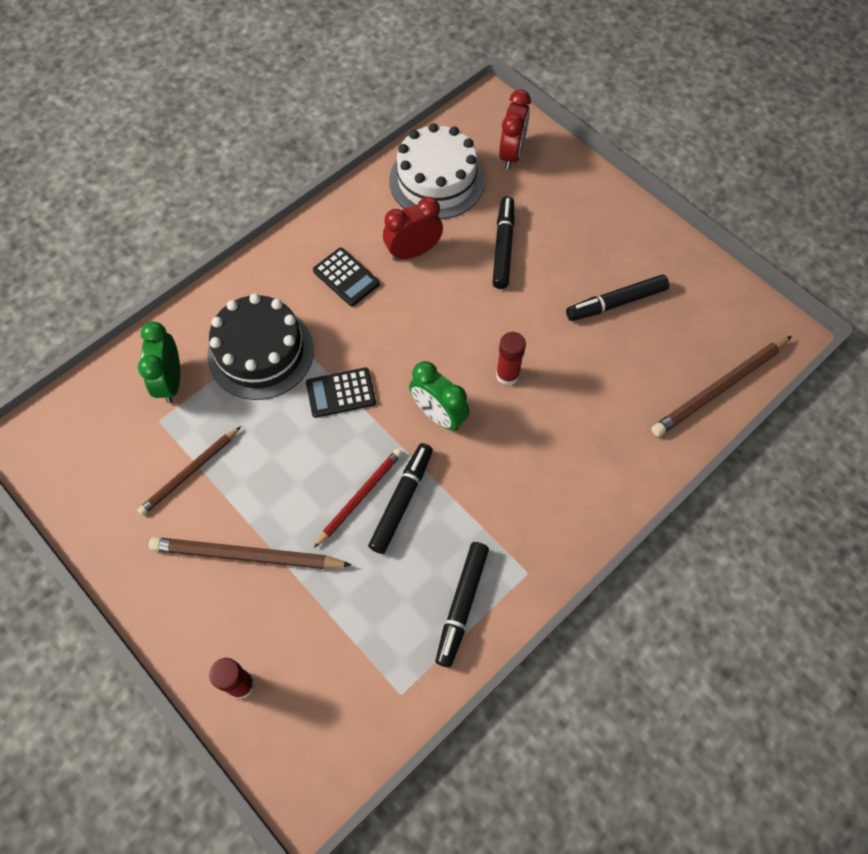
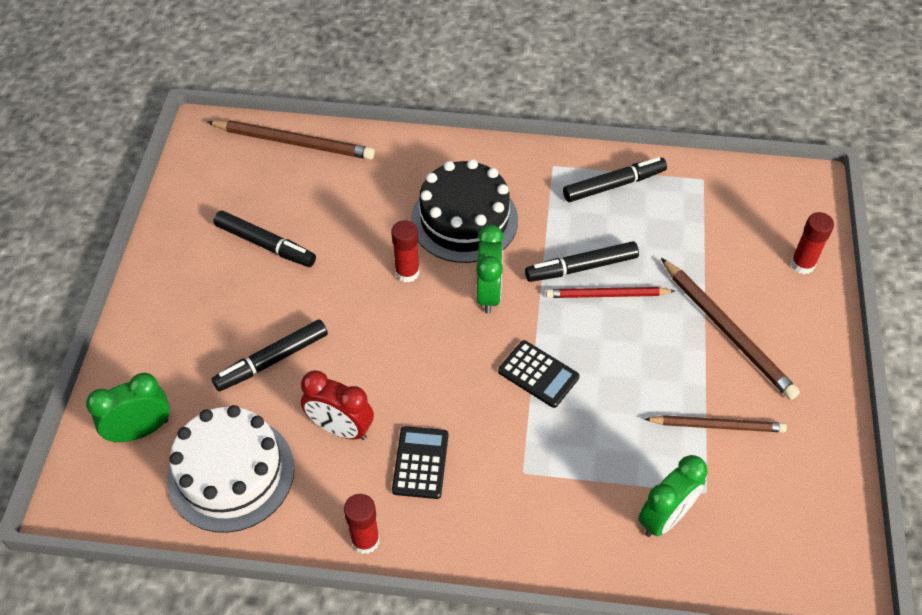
camera: 130 degrees left, 10 degrees down
black cake [207,293,314,400] -> black cake moved to [411,159,518,263]
red clock [499,89,531,170] -> green clock [86,373,170,443]
none -> red glue stick [344,494,380,554]

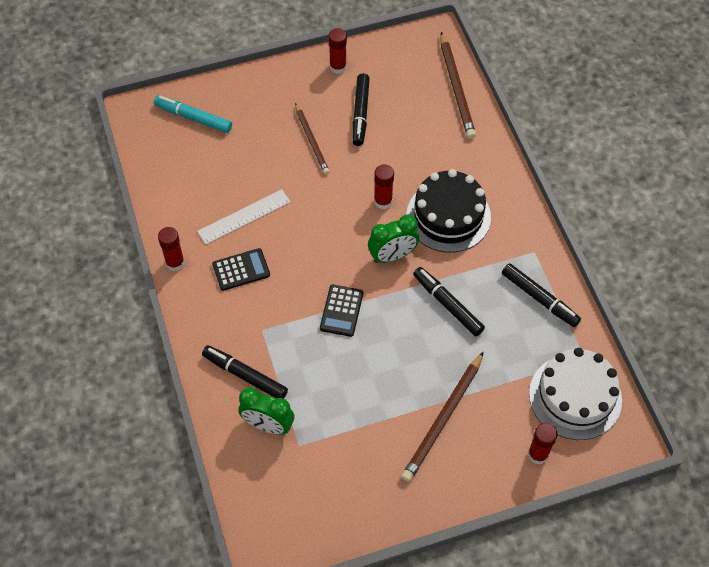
camera: 65 degrees right, 5 degrees up
green clock [86,373,170,443] -> turquoise marker [154,95,232,133]
white cake [167,405,294,533] -> white cake moved to [529,348,622,440]
black marker [212,319,328,391] -> black marker moved to [202,345,288,399]
red clock [301,370,374,440] -> white ruler [197,189,291,245]
red pencil [546,287,675,298] -> none
brown pencil [644,415,787,432] -> brown pencil moved to [295,103,330,175]
none -> red glue stick [328,28,347,74]

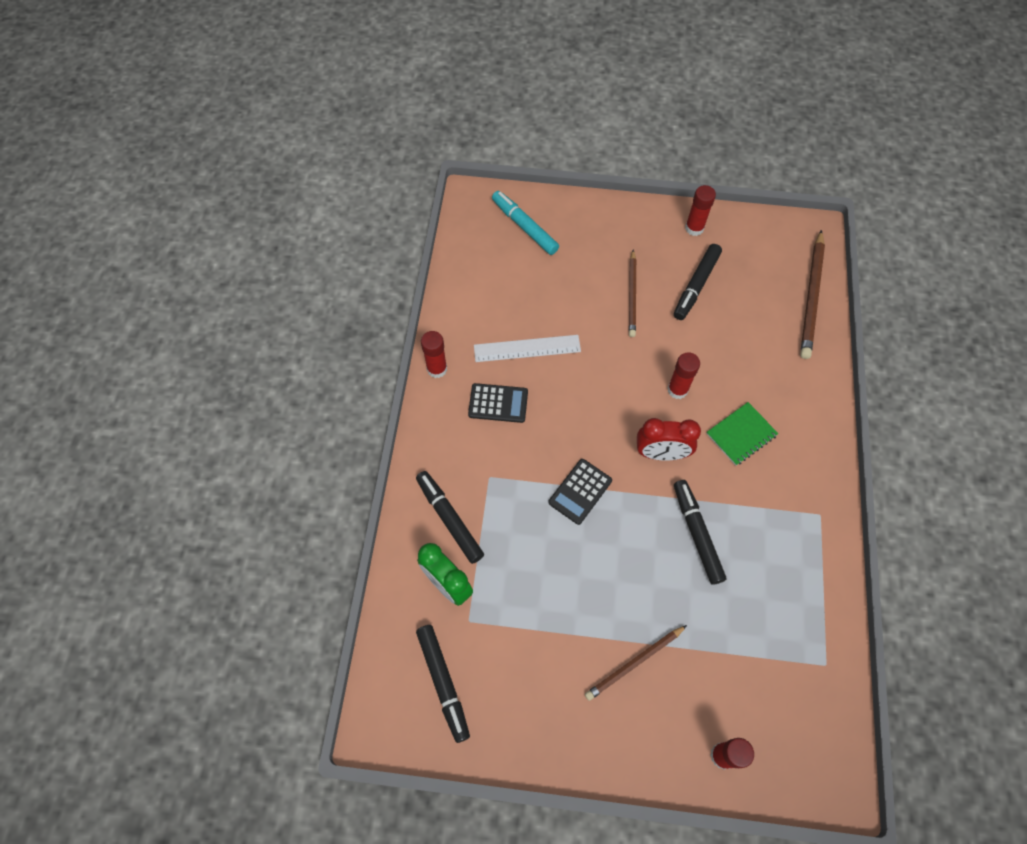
camera: 25 degrees right, 5 degrees up
green clock [368,214,419,263] -> red clock [637,418,701,461]
brown pencil [401,351,484,482] -> brown pencil [585,625,687,701], size x0.66
black cake [406,169,491,253] -> green notebook [706,402,778,466]
black marker [502,263,581,327] -> black marker moved to [416,625,470,743]
white cake [529,348,622,440] -> none

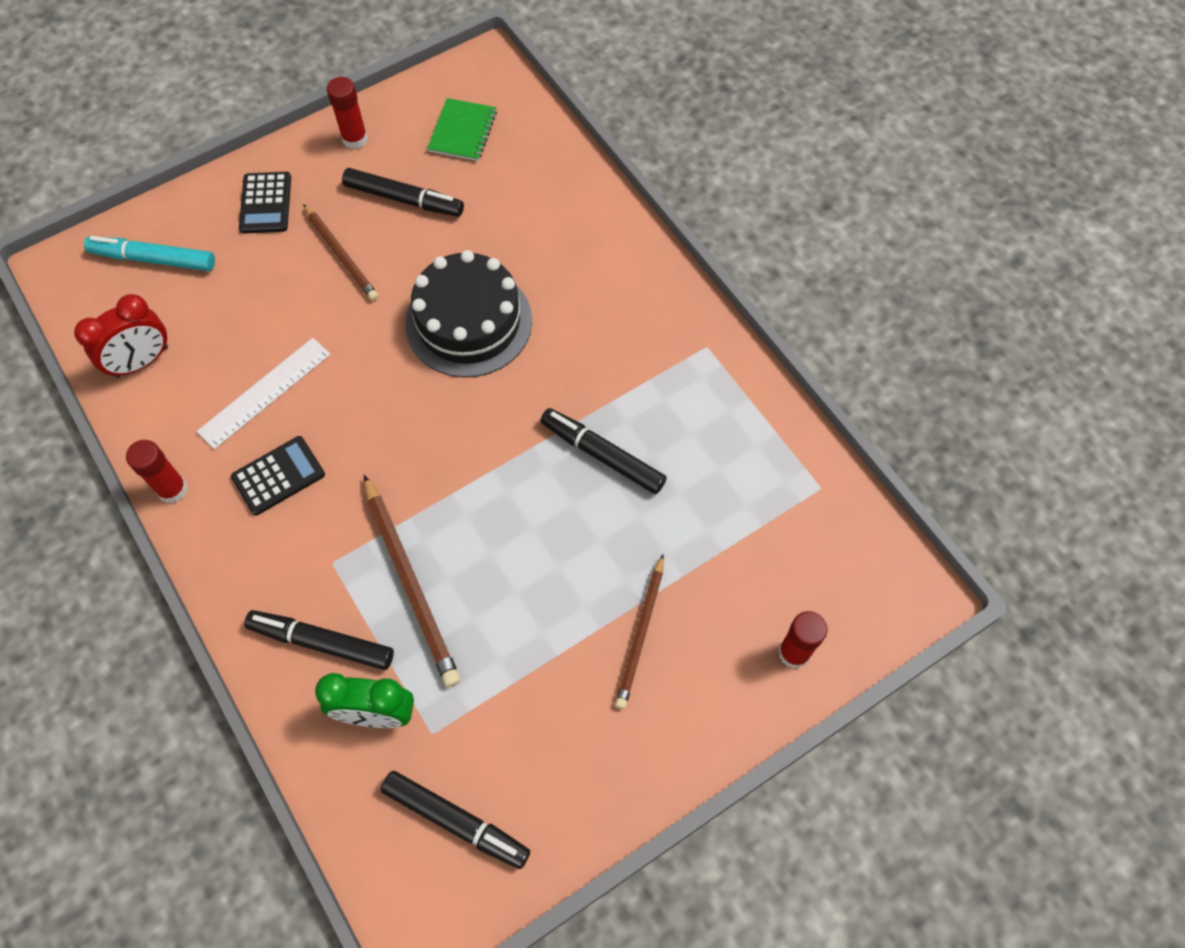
camera: 40 degrees left, 0 degrees up
black calculator [548,459,612,525] -> black calculator moved to [239,172,291,233]
red clock [637,418,701,461] -> red clock moved to [74,294,168,378]
red glue stick [668,352,700,399] -> black cake [405,250,532,377]
black marker [674,244,722,320] -> black marker turned 60 degrees counterclockwise [342,168,464,217]
green notebook [706,402,778,466] -> green notebook moved to [427,98,497,161]
brown pencil [800,230,825,359] -> brown pencil moved to [364,475,461,687]

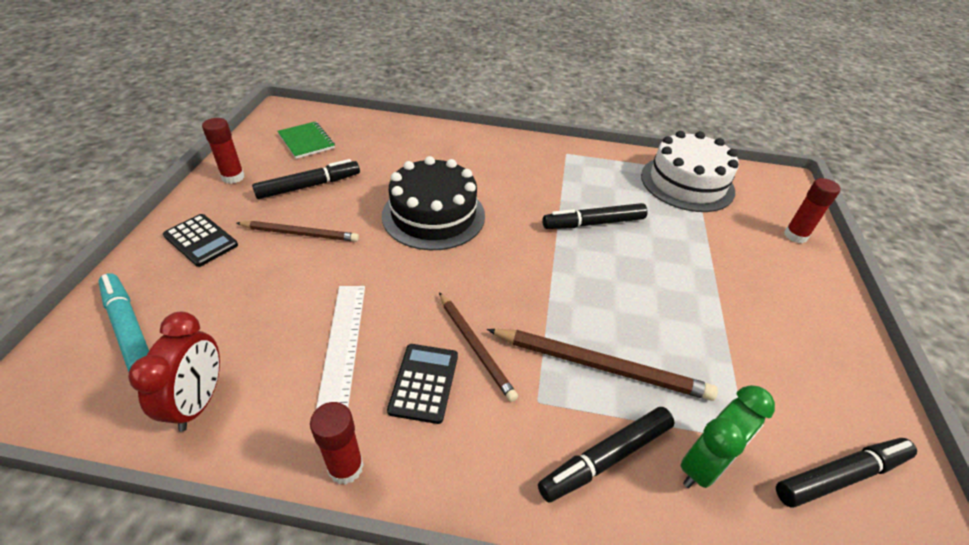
camera: 50 degrees left, 20 degrees down
turquoise marker [84,236,215,271] -> turquoise marker turned 90 degrees clockwise [98,273,149,372]
brown pencil [615,554,664,709] -> brown pencil moved to [439,292,518,402]
none -> white cake [641,131,739,212]

